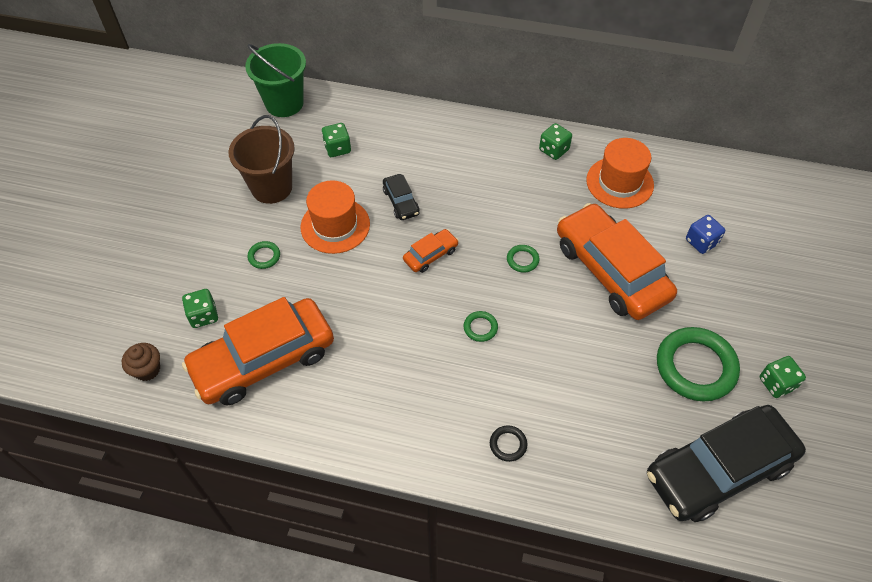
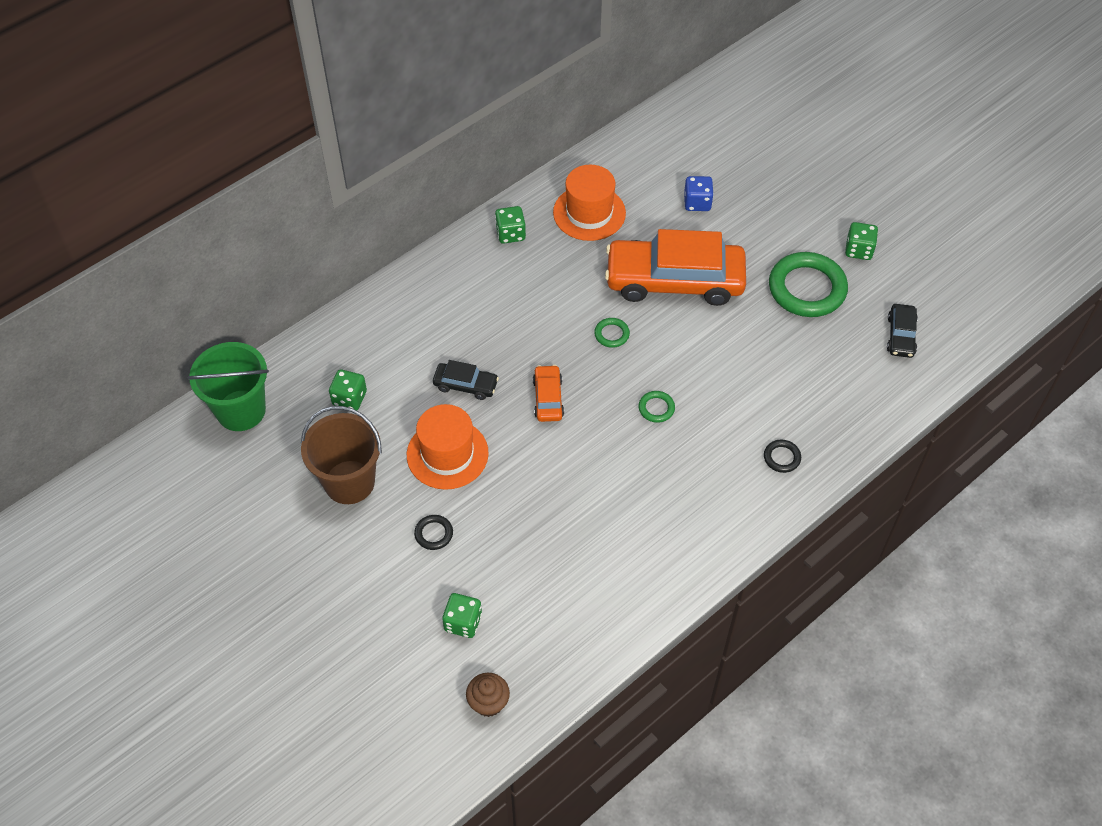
camera: 55 degrees left, 0 degrees up
orange car [182,297,334,406] -> none
green ring [247,241,280,269] -> black ring [414,515,453,550]
black car [647,405,806,522] -> black car [887,304,918,358], size x0.44

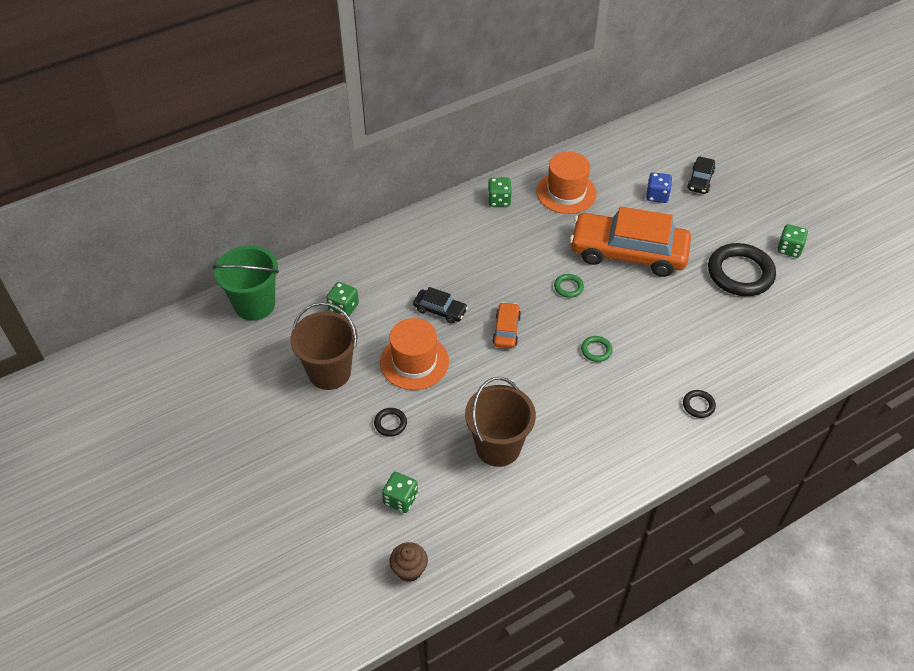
camera: 10 degrees right, 5 degrees down
green ring [769,252,848,317] -> black ring [708,243,776,296]
black car [887,304,918,358] -> black car moved to [687,156,715,194]
none -> brown bucket [465,377,536,467]

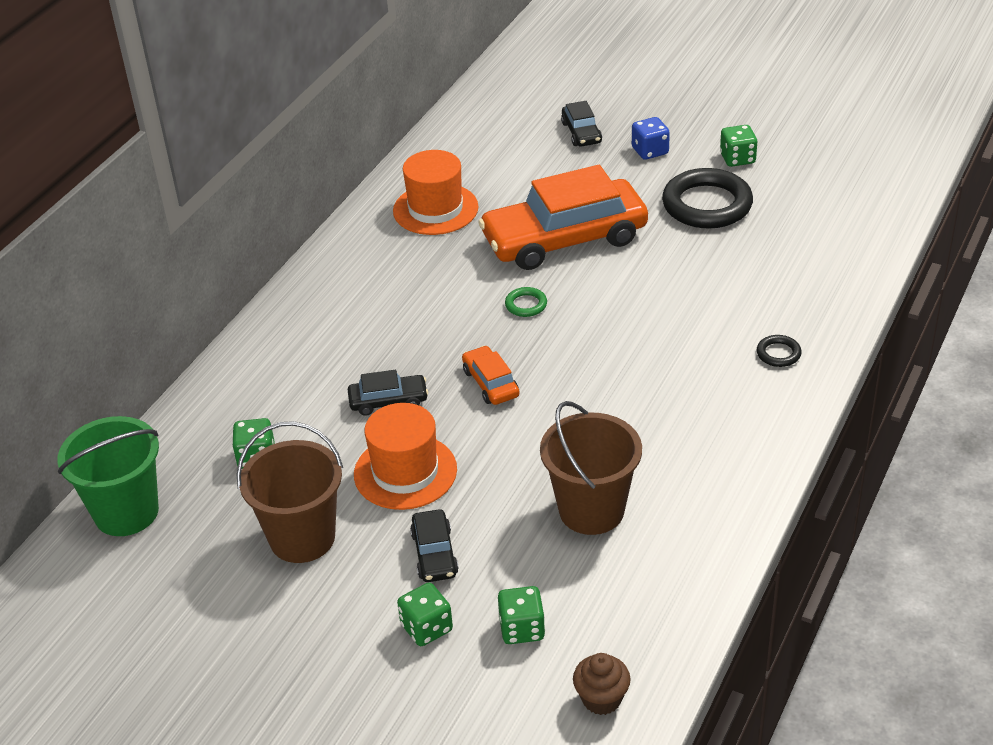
camera: 30 degrees left, 10 degrees down
black ring [374,408,407,437] -> black car [410,509,459,582]
green dice [488,178,511,207] -> green dice moved to [397,583,453,646]
green ring [581,336,613,362] -> none
blue dice [646,172,672,203] -> blue dice moved to [632,117,670,160]

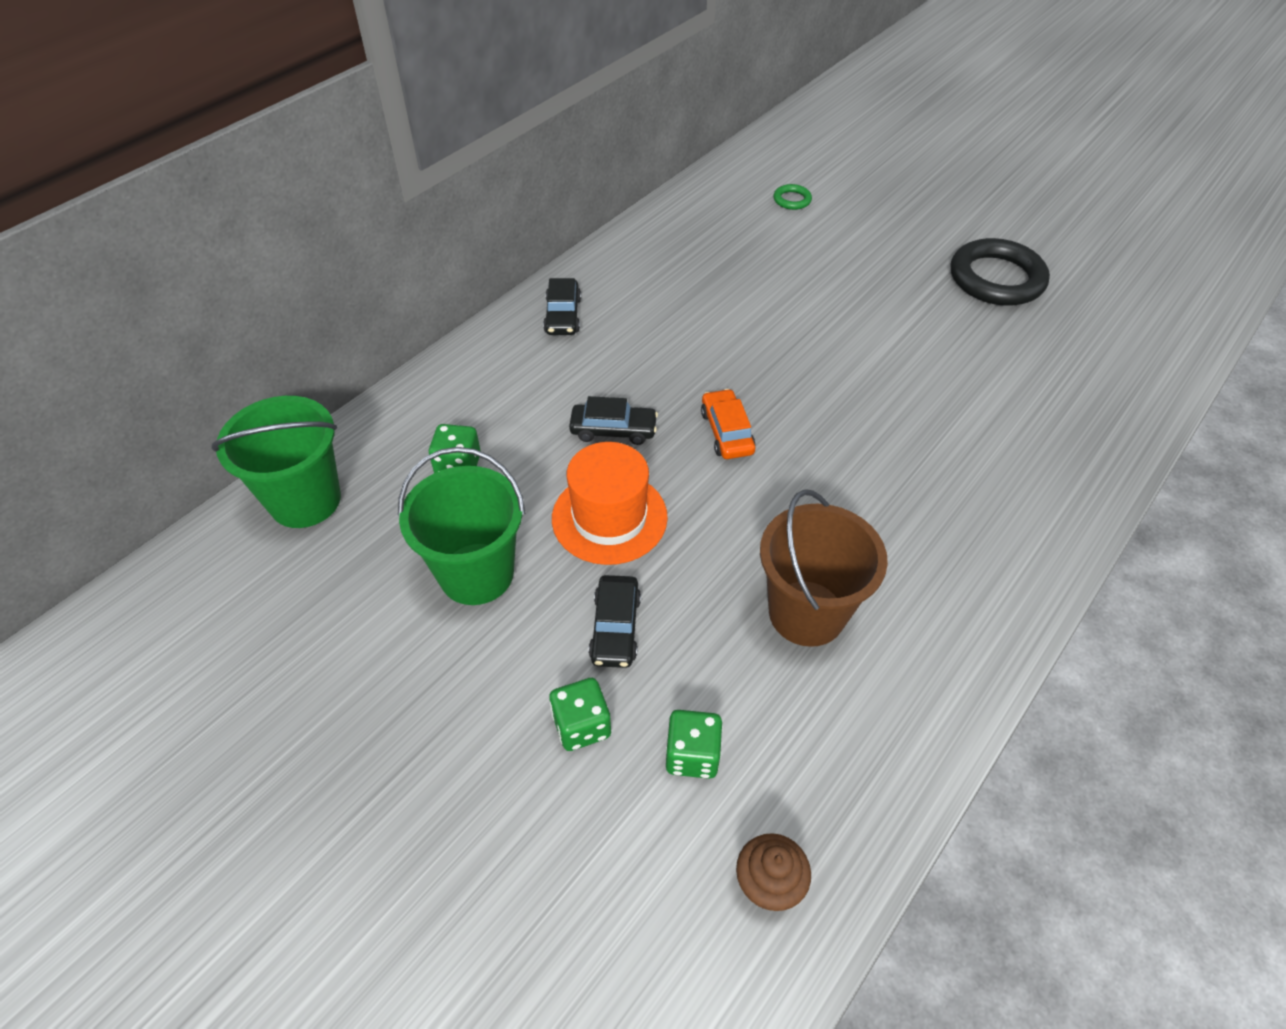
camera: 10 degrees right, 10 degrees up
brown bucket [237,421,343,563] -> green bucket [398,447,525,605]
orange hat [393,150,479,235] -> none
orange car [478,165,648,270] -> none
green ring [505,287,547,317] -> green ring moved to [773,184,812,210]
black car [561,101,602,147] -> black car moved to [543,278,581,335]
blue dice [632,117,670,160] -> none
green dice [720,125,757,167] -> none
black ring [757,335,801,367] -> none

